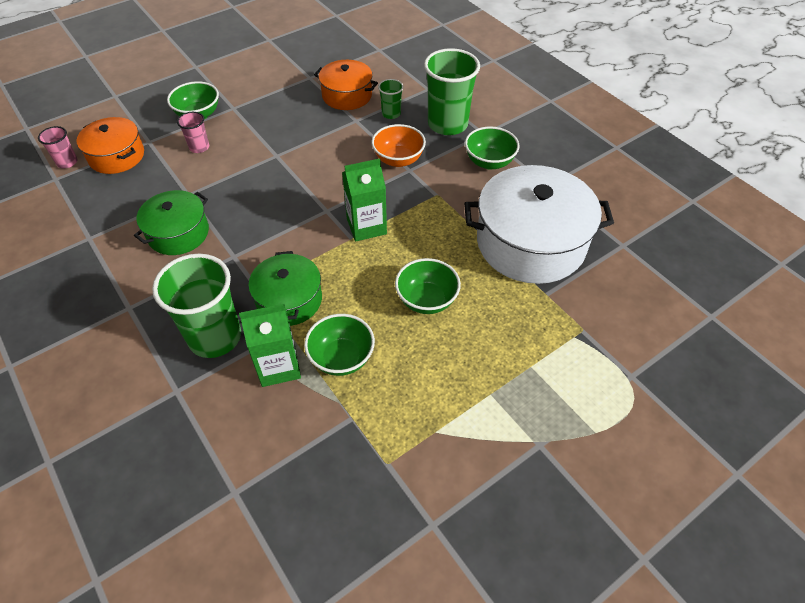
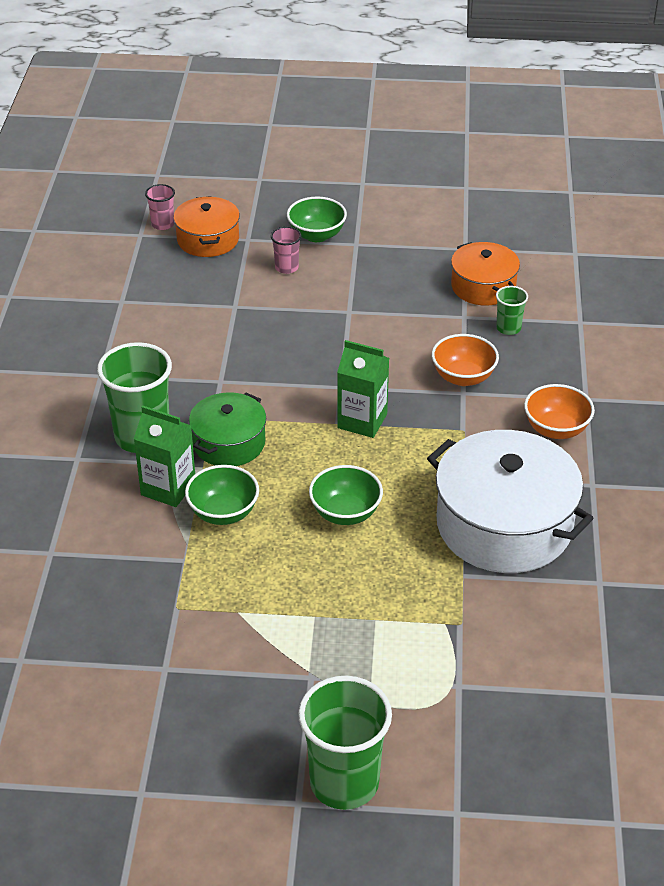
camera: 40 degrees right, 10 degrees down
green pot [134,190,209,255] -> none
green cup [424,48,480,135] -> green cup moved to [298,676,392,810]
green bowl [465,126,519,169] -> orange bowl [524,384,595,439]

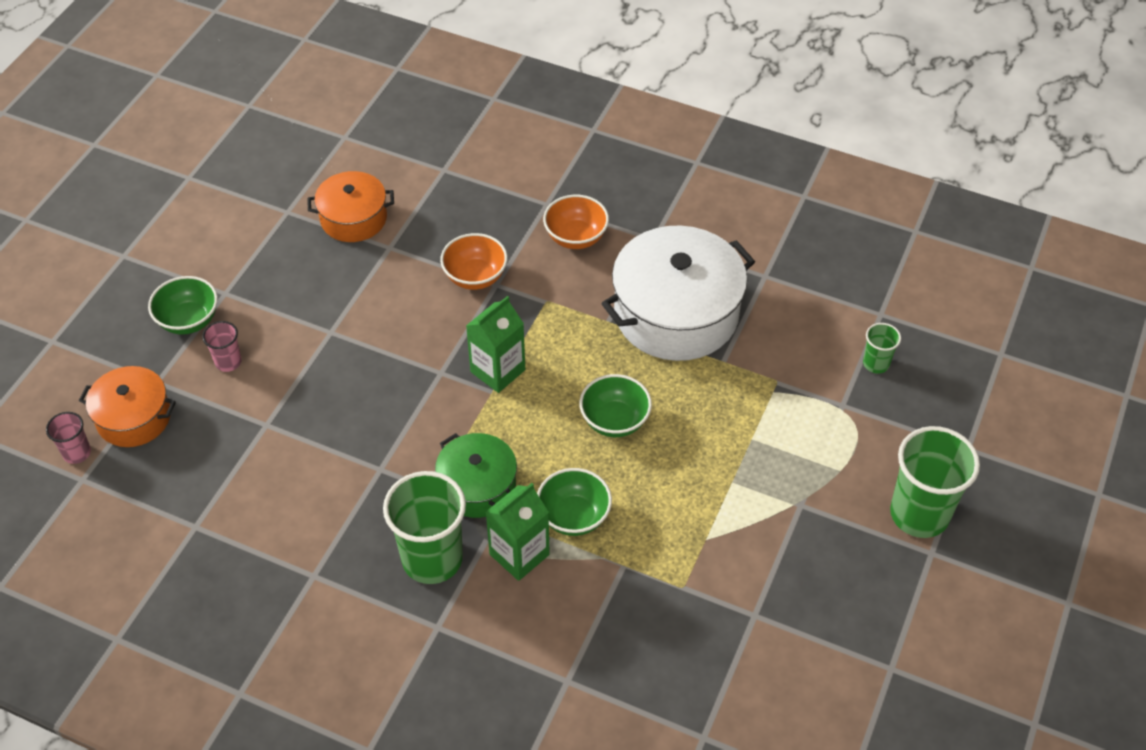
camera: 70 degrees left, 10 degrees up
green cup [496,286,528,335] -> green cup moved to [863,323,901,374]

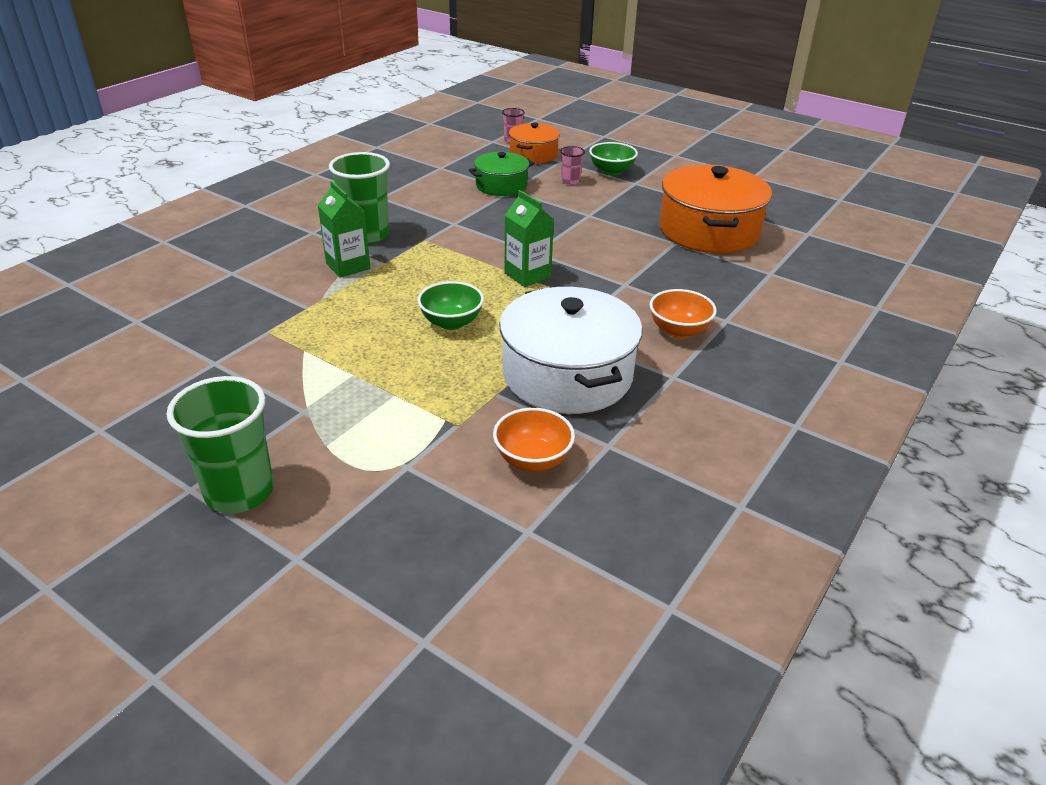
camera: 100 degrees right, 15 degrees down
orange pot [308,171,394,242] -> orange pot [660,165,772,253], size x1.77
green pot [435,433,517,518] -> green pot moved to [469,152,534,196]
orange bowl [440,233,508,290] -> orange bowl moved to [493,408,575,471]
green bowl [537,468,612,536] -> none
green cup [863,323,901,374] -> none

